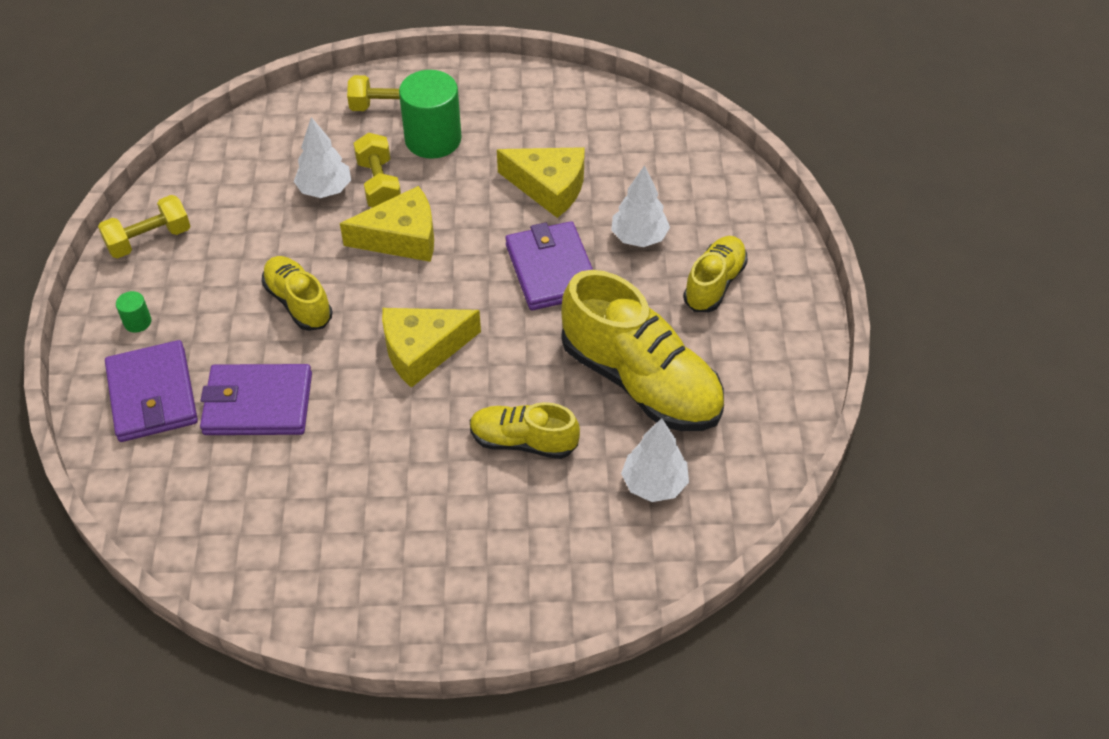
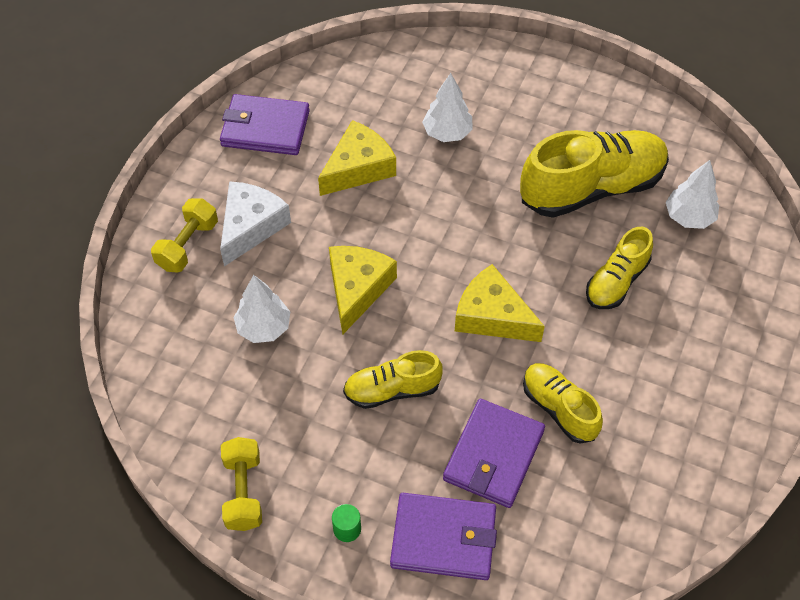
camera: 65 degrees left, 5 degrees up
yellow dumbbell [354,133,401,208] -> none
yellow cheese [382,308,481,388] -> yellow cheese turned 120 degrees clockwise [455,264,545,342]
green cylinder [399,70,462,159] -> white cheese [220,181,291,266]
purple wallet [505,221,593,311] -> purple wallet moved to [220,94,310,155]
yellow shoe [683,236,748,312] -> yellow shoe moved to [523,363,603,444]

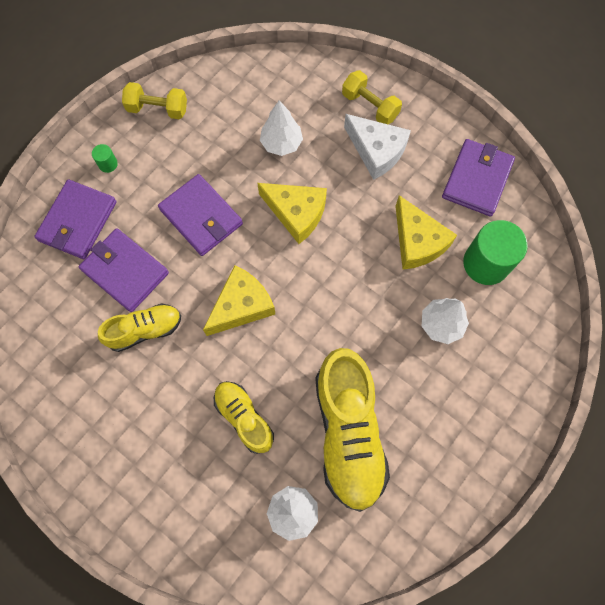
camera: 105 degrees right, 15 degrees up
yellow shoe [343,350,443,409] -> purple wallet [158,174,243,256]
none -> green cylinder [463,220,528,285]

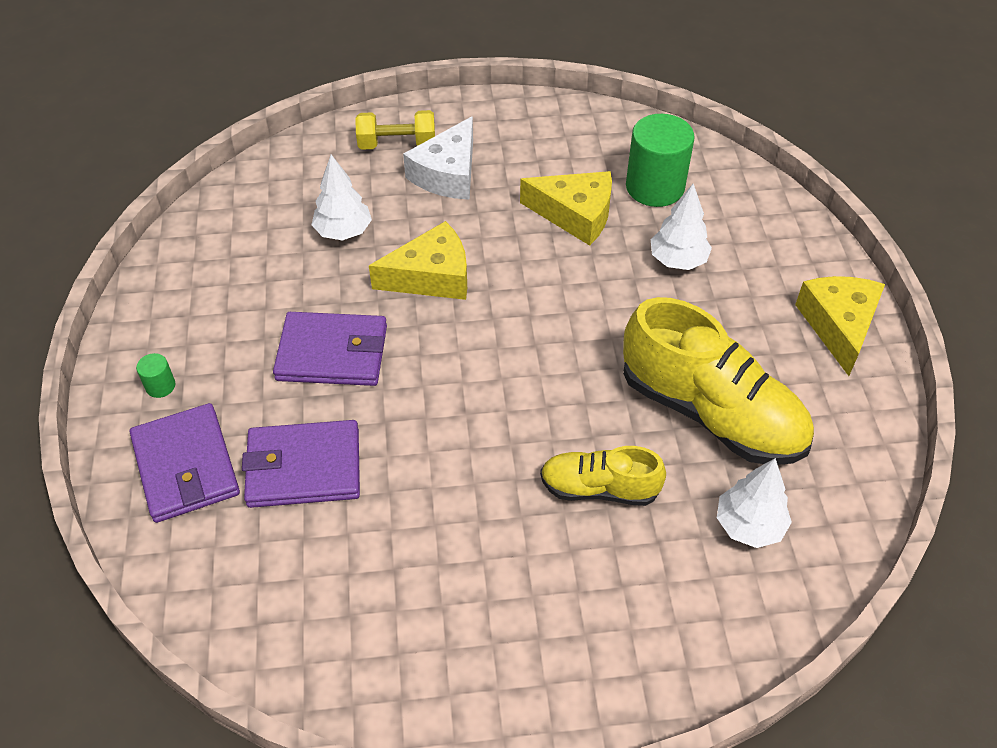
camera: 45 degrees left, 20 degrees down
yellow shoe [98,303,181,352] -> none
yellow dumbbell [122,82,187,119] -> none
yellow cheese [203,265,275,336] -> yellow cheese moved to [795,276,885,376]
white cheese [344,114,411,180] -> white cheese turned 120 degrees clockwise [403,116,473,200]
purple wallet [442,139,515,216] -> none

